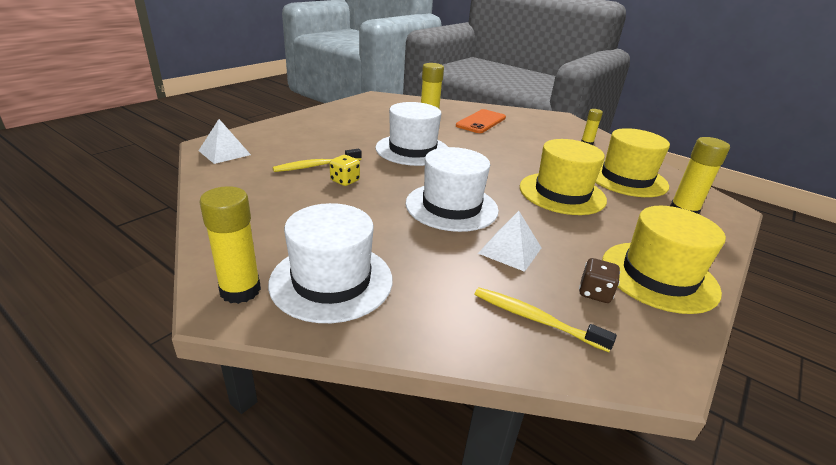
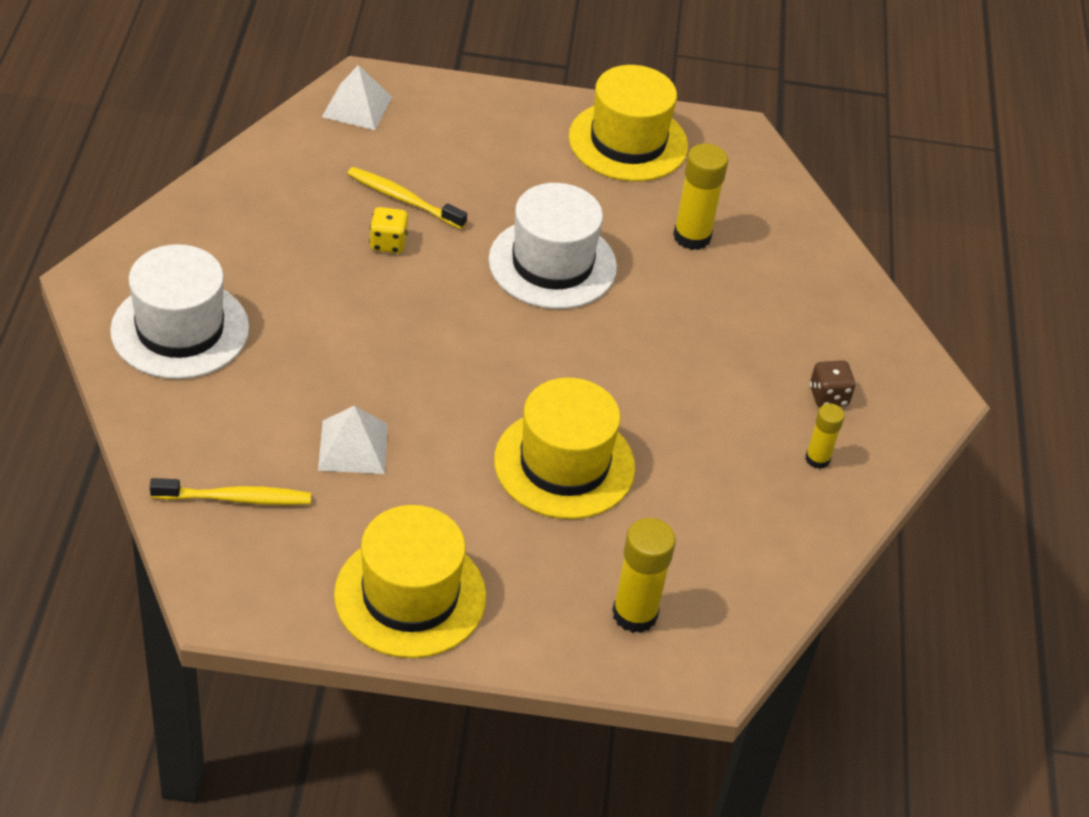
camera: 55 degrees right, 15 degrees up
yellow glue stick [200,186,261,304] -> none
white hat [406,147,499,232] -> none
orange phone [456,109,506,133] -> none
yellow toothbrush [474,287,617,352] -> yellow toothbrush turned 90 degrees clockwise [150,478,311,505]
brown dice [579,258,620,303] -> brown dice moved to [810,360,856,407]
yellow hat [595,128,670,197] -> yellow hat moved to [569,65,688,181]

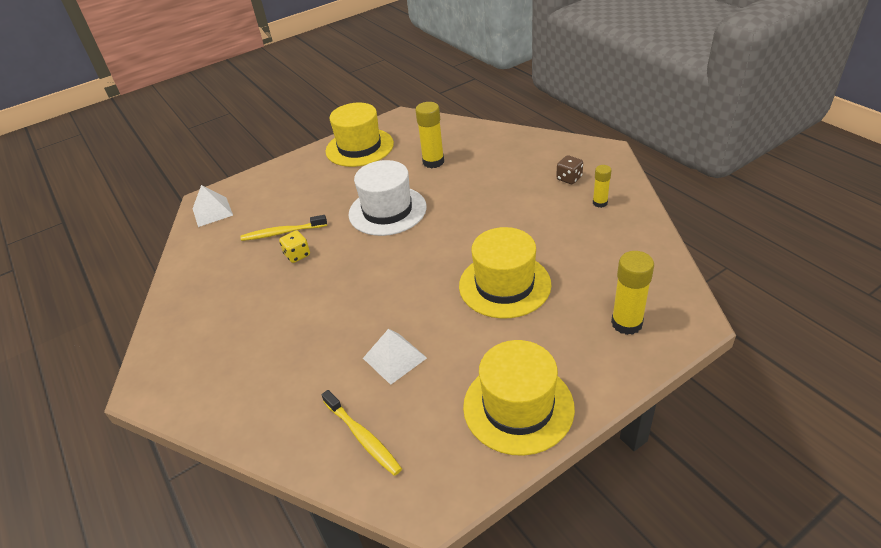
camera: 30 degrees left, 5 degrees down
white hat [110,244,249,379] -> none
yellow toothbrush [150,478,311,505] -> yellow toothbrush turned 90 degrees clockwise [322,390,402,476]

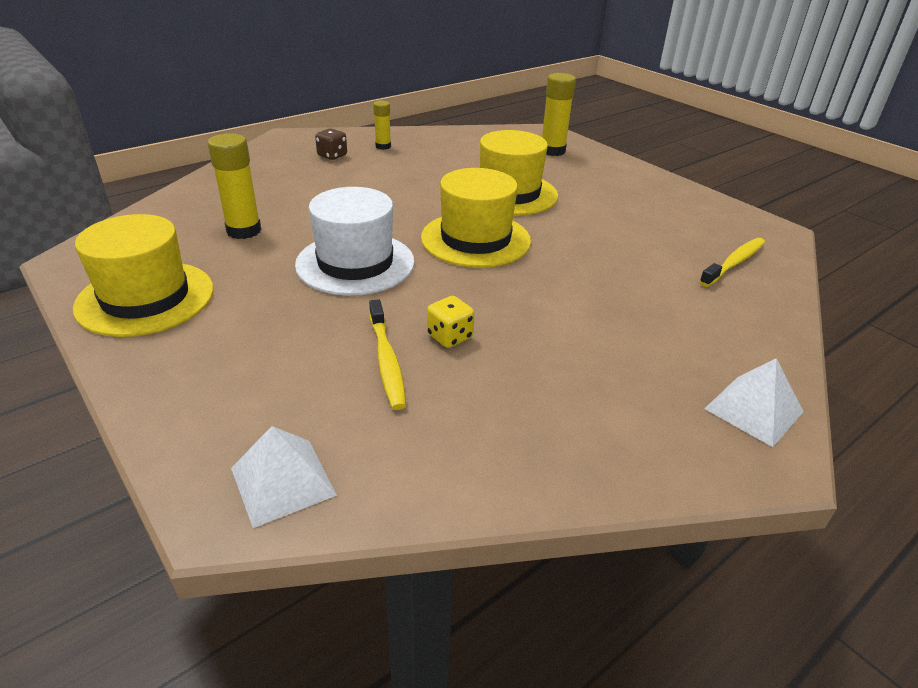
camera: 100 degrees left, 5 degrees down
white pyramid [363,329,427,385] -> white pyramid moved to [704,358,804,447]
yellow hat [463,340,575,456] -> yellow hat moved to [421,168,531,268]

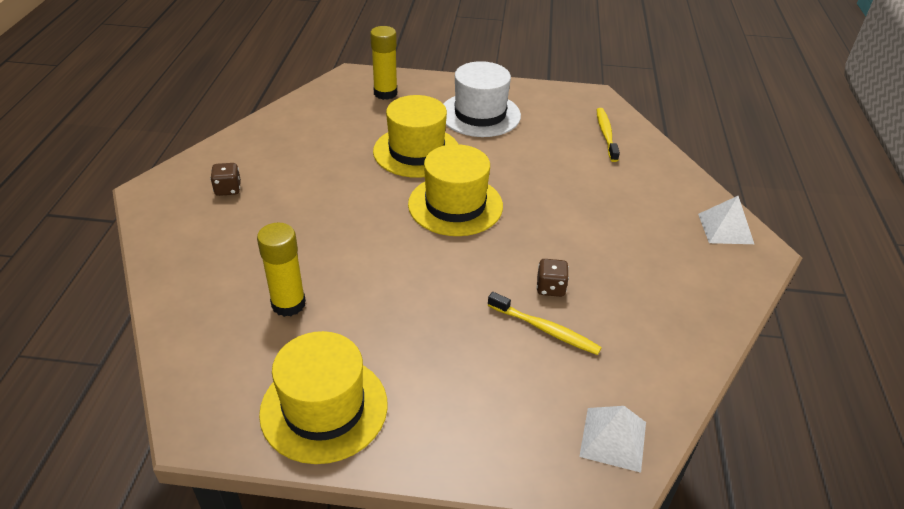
camera: 45 degrees left, 5 degrees up
white hat [295,187,415,296] -> white hat moved to [444,61,521,137]
yellow glue stick [373,100,391,150] -> none
yellow dice [427,296,474,348] -> brown dice [537,259,569,297]

